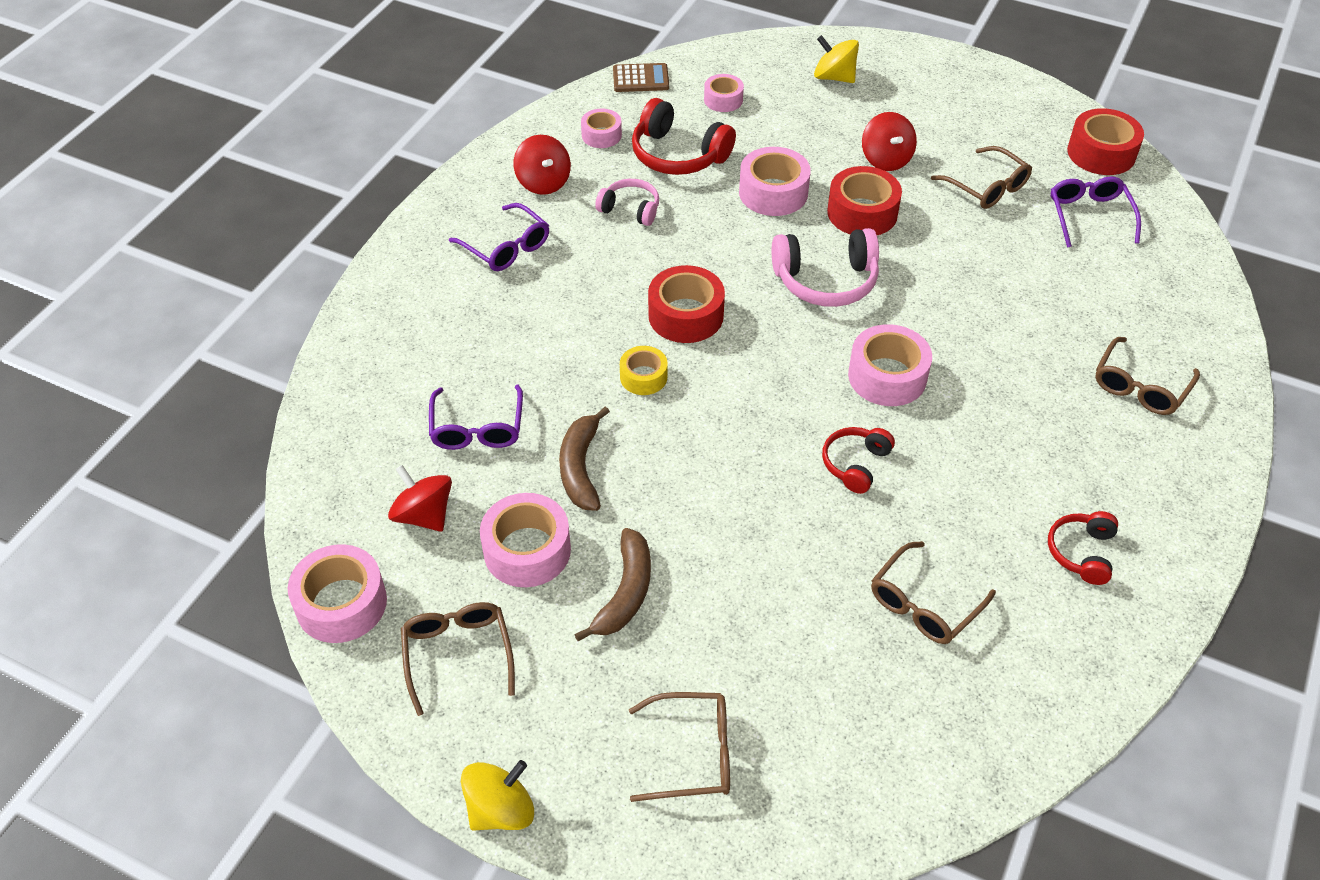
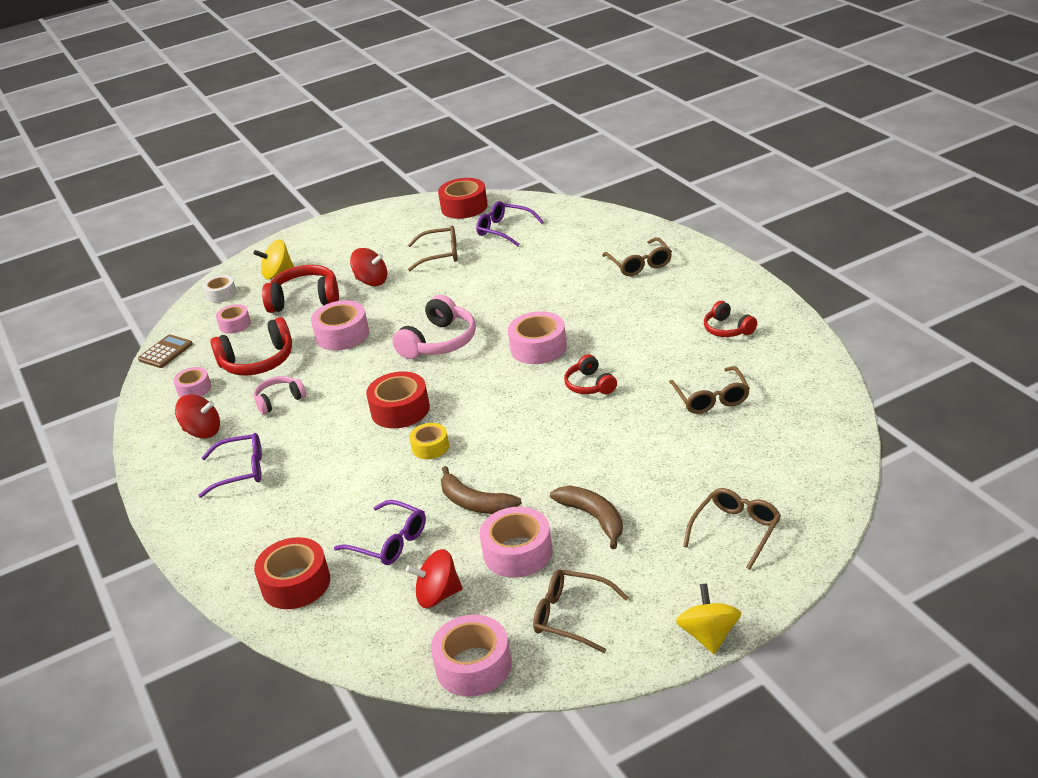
camera: 50 degrees left, 15 degrees down
red tape [827,166,902,235] -> red tape moved to [254,537,330,609]
none -> white tape [203,275,236,303]
none -> red headphones [262,265,339,313]

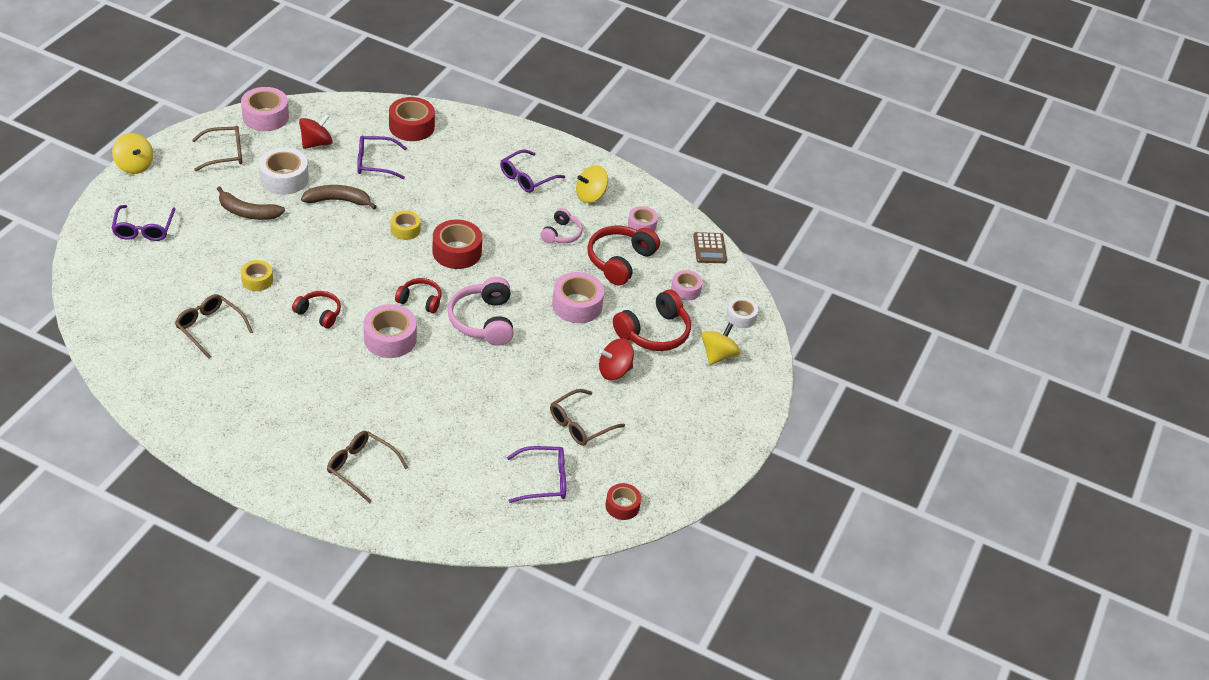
camera: 135 degrees right, 10 degrees up
red spinning top [175,395,220,438] -> yellow spinning top [576,165,608,203]
red tape [438,178,488,219] -> red tape [606,483,641,520], size x0.61
pink tape [479,507,553,578] -> white tape [259,148,309,195]
brown glasses [683,488,781,570] -> purple glasses [112,205,175,241]
red headphones [704,301,757,337] -> red headphones moved to [395,278,441,313]
none -> yellow tape [241,260,273,291]

